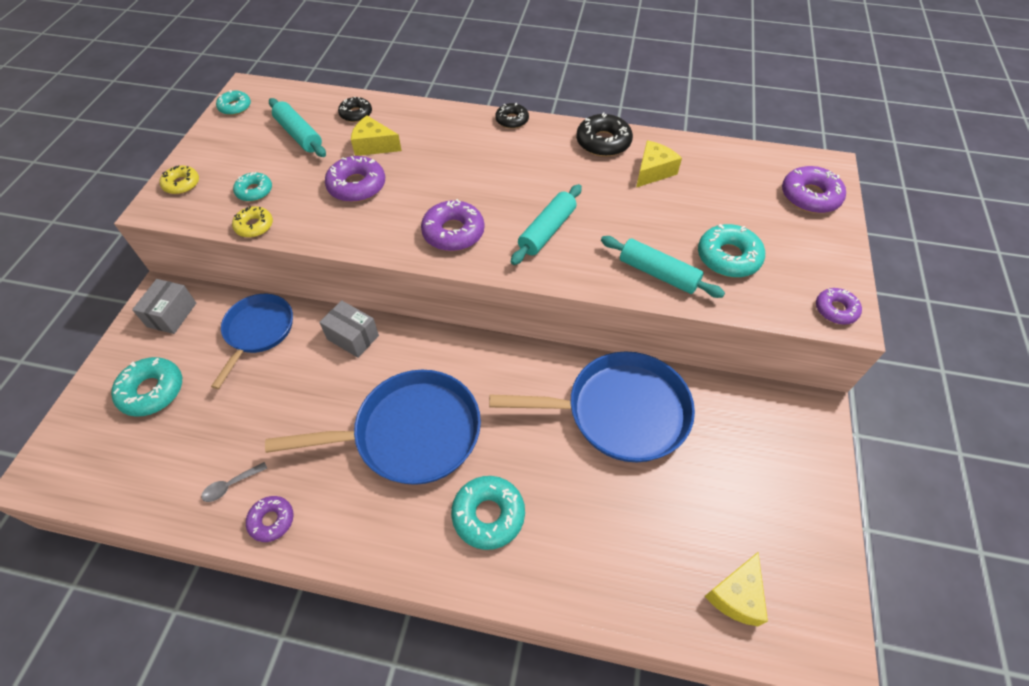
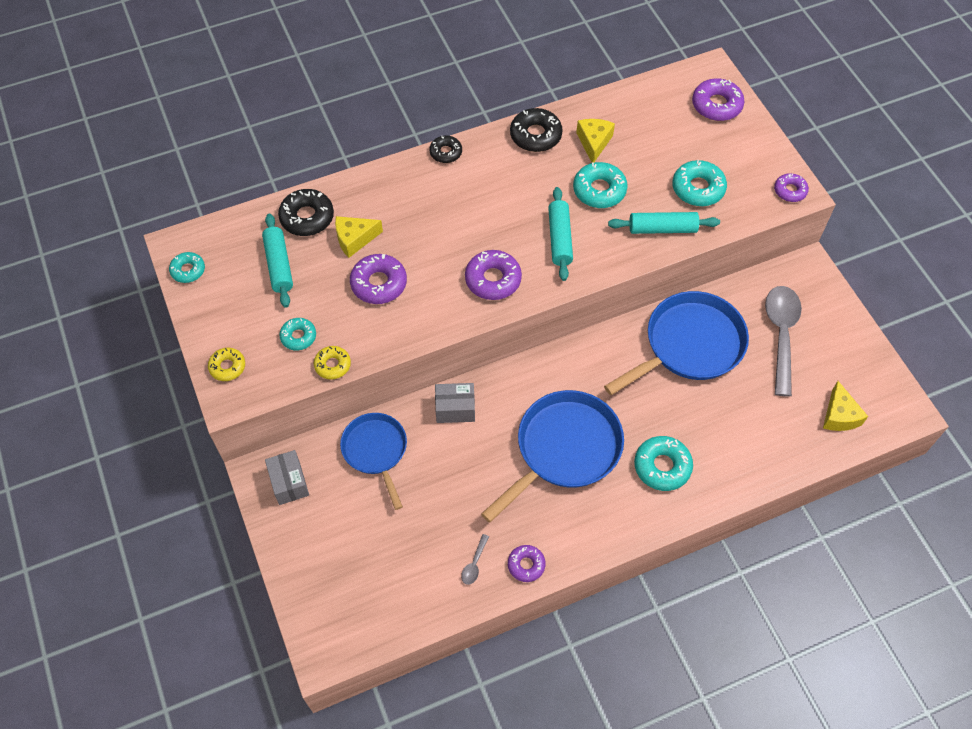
camera: 35 degrees left, 5 degrees up
turquoise donut [111,357,182,417] -> turquoise donut moved to [573,162,628,208]
turquoise rolling pin [269,98,326,157] -> turquoise rolling pin turned 60 degrees clockwise [262,214,293,308]
black donut [338,96,372,122] -> black donut [278,189,334,236], size x1.61
none -> grey spoon [765,286,802,397]

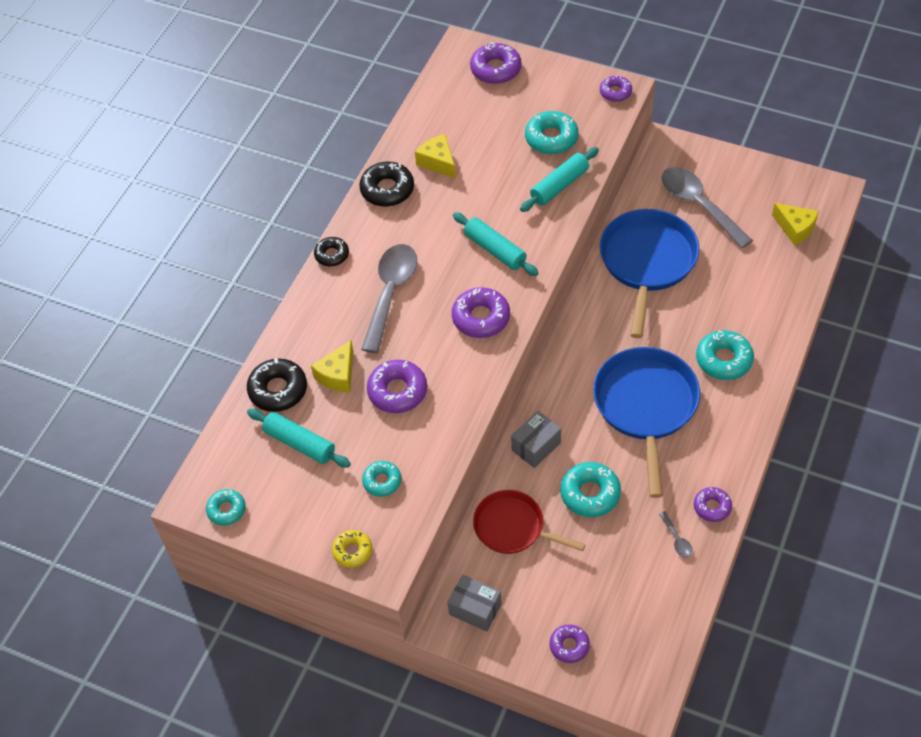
camera: 40 degrees left, 5 degrees down
yellow donut [314,346,351,380] -> none
blue pan [340,413,407,510] -> red pan [473,490,586,554]
turquoise donut [573,162,628,208] -> turquoise donut moved to [560,462,621,517]
none -> grey spoon [361,244,417,353]
none -> purple donut [550,624,590,663]

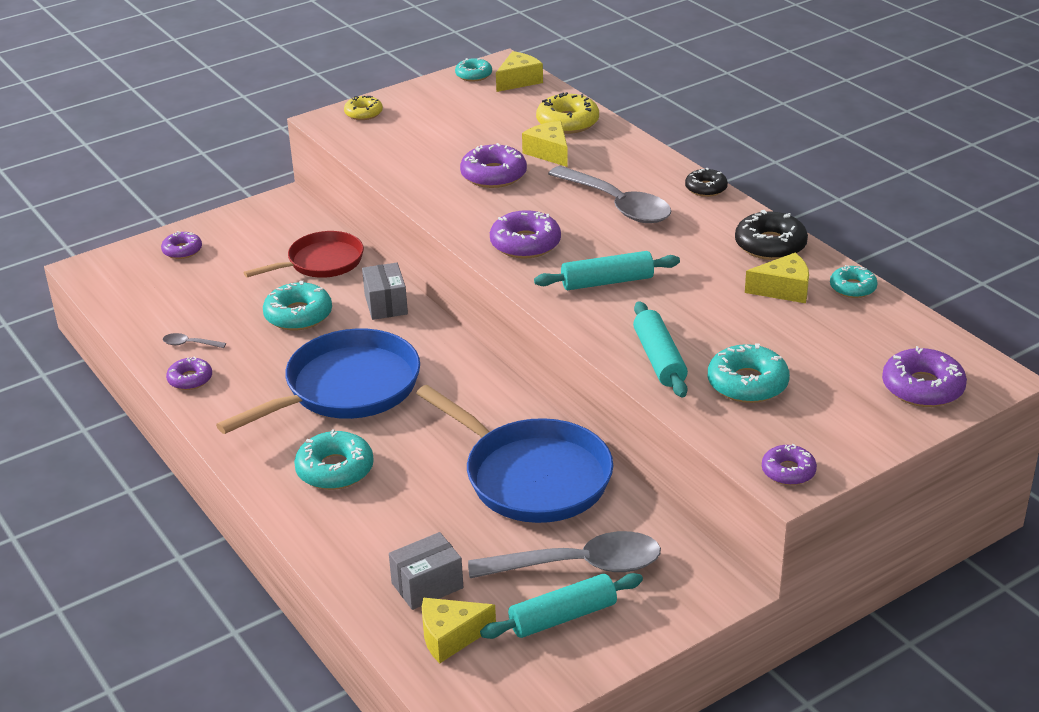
camera: 120 degrees right, 20 degrees down
black donut [247,358,307,412] -> yellow donut [536,92,599,134]
turquoise rolling pin [247,409,351,468] -> turquoise rolling pin moved to [480,573,643,639]
turquoise donut [362,461,401,497] -> turquoise donut moved to [830,265,878,298]
grey box [448,575,502,632] -> grey box moved to [389,532,463,610]
blue pan [593,347,700,498] -> blue pan turned 75 degrees counterclockwise [216,329,420,434]
none -> yellow cheese [496,51,543,92]

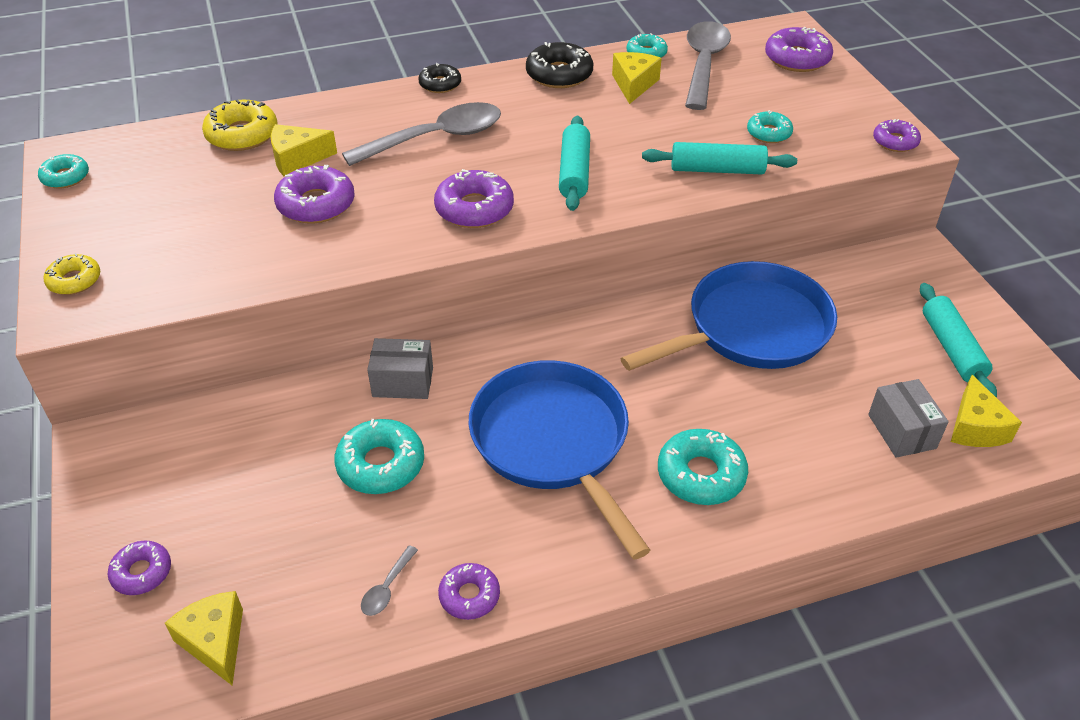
camera: 75 degrees left, 10 degrees up
red pan [243,231,364,278] -> none
grey spoon [468,531,661,578] -> grey spoon moved to [685,21,731,110]
yellow cheese [496,51,543,92] -> yellow cheese moved to [165,591,243,686]
turquoise donut [708,343,790,403] -> turquoise donut [747,110,793,143], size x0.62

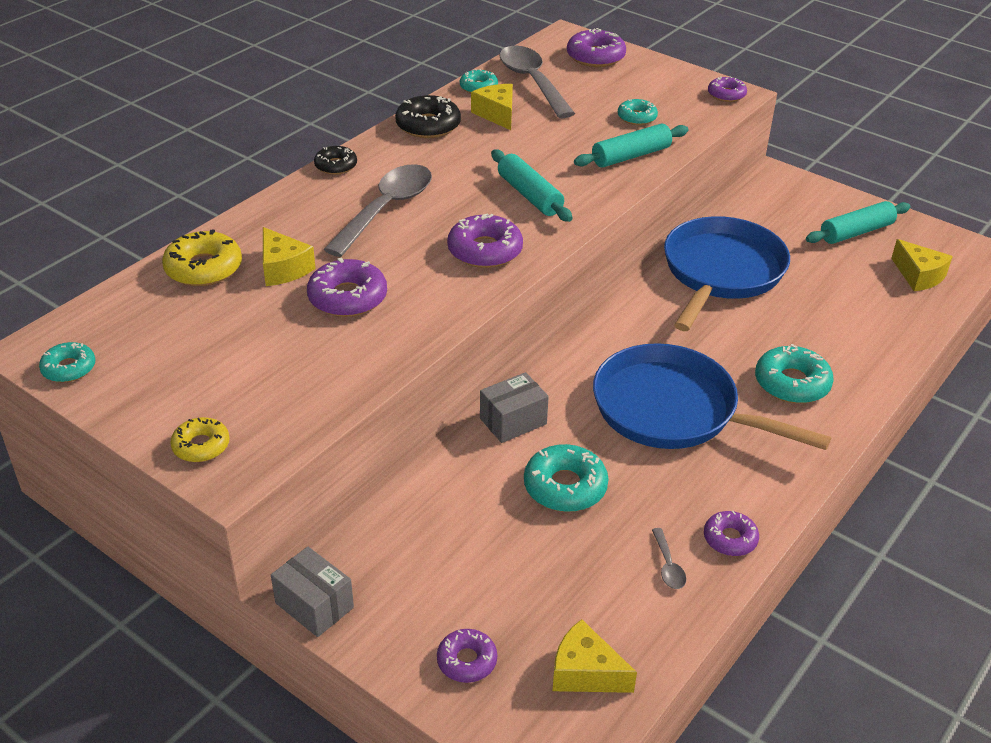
camera: 35 degrees left, 5 degrees down
yellow cheese [271,124,337,176] -> yellow cheese turned 75 degrees counterclockwise [263,227,316,286]
grey box [868,379,949,458] -> grey box moved to [271,546,354,637]
turquoise rolling pin [920,283,997,398] -> turquoise rolling pin turned 75 degrees counterclockwise [806,201,911,244]

